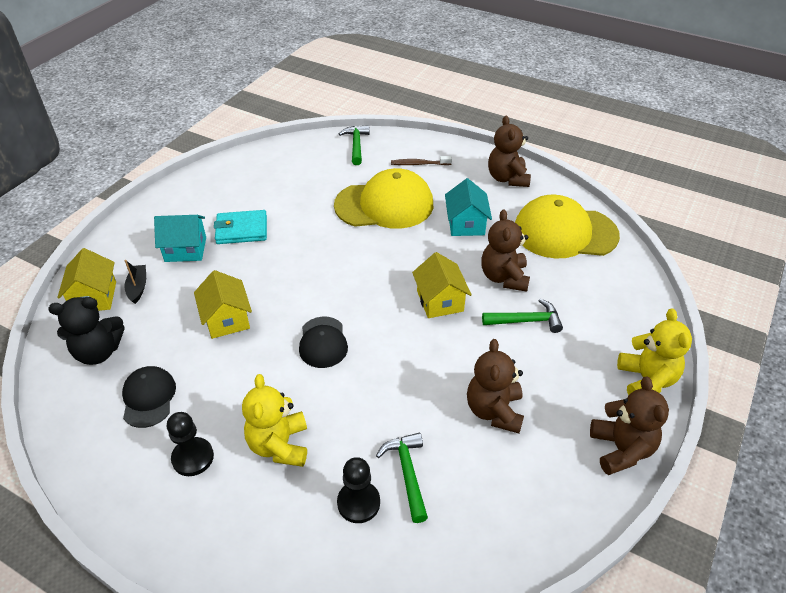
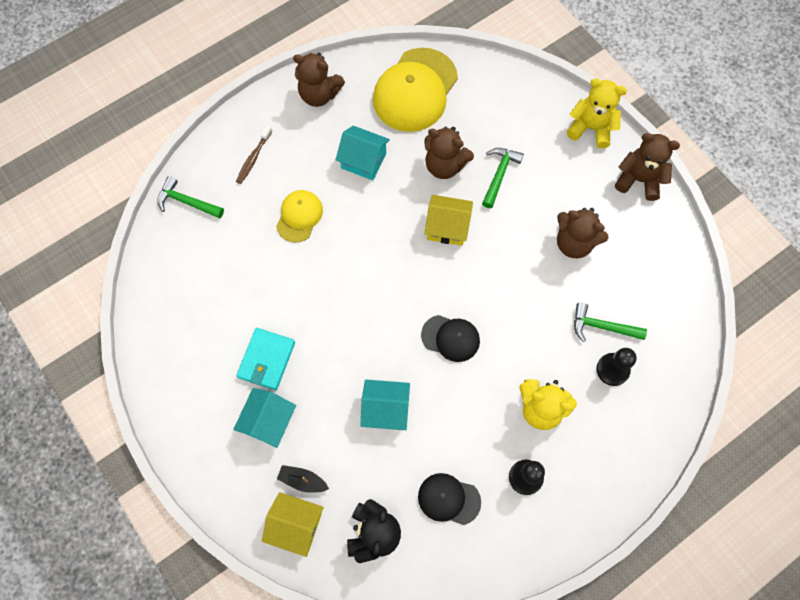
camera: 65 degrees left, 25 degrees up
yellow house [194,270,252,339] -> turquoise house [360,380,410,430]
yellow cap [334,168,433,229] -> yellow cap [276,190,323,243], size x0.54

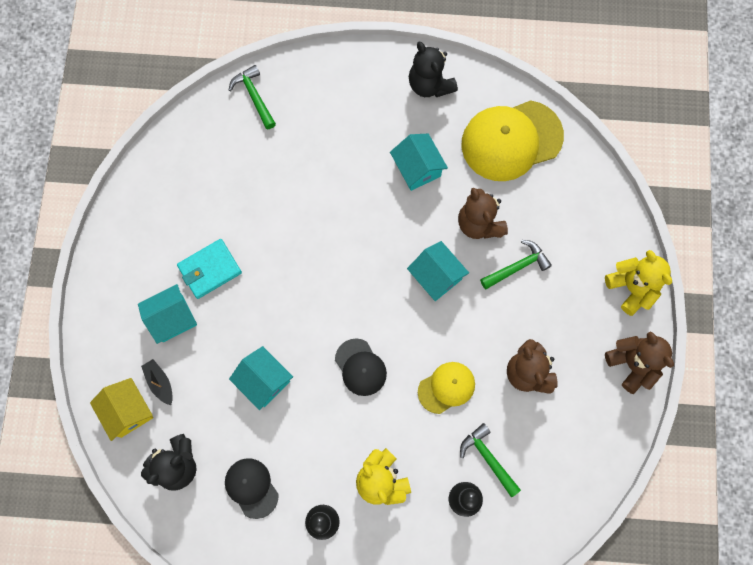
camera: 40 degrees right, 5 degrees up
brown toothbrush [236,125,272,184] -> none
yellow cap [276,190,323,243] -> yellow cap moved to [418,362,475,414]
brown teddy bear [293,53,345,107] -> black teddy bear [409,41,458,97]
yellow house [424,195,473,246] -> turquoise house [407,241,469,301]

